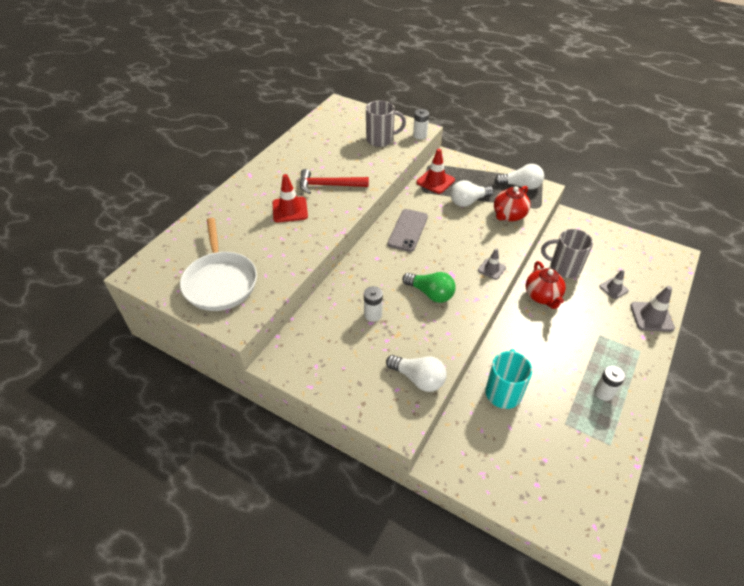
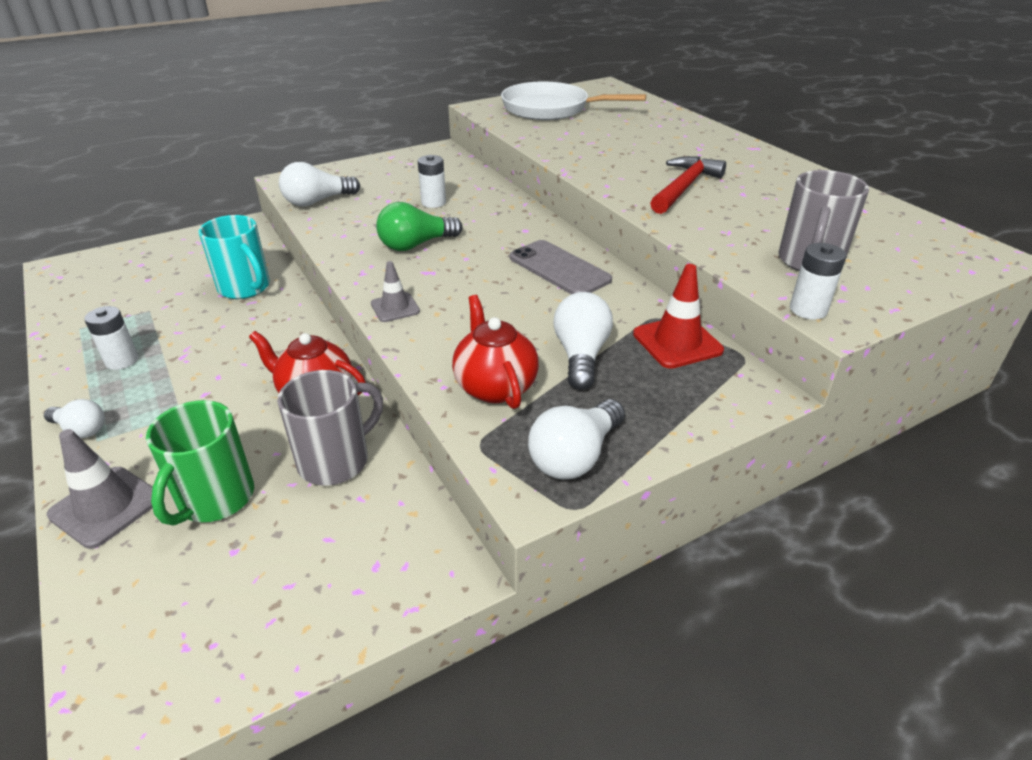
camera: 120 degrees right, 10 degrees down
red traffic cone [272,174,308,222] -> none
grey traffic cone [599,269,629,299] -> green mug [146,400,254,526]
none -> white light bulb [44,399,105,438]

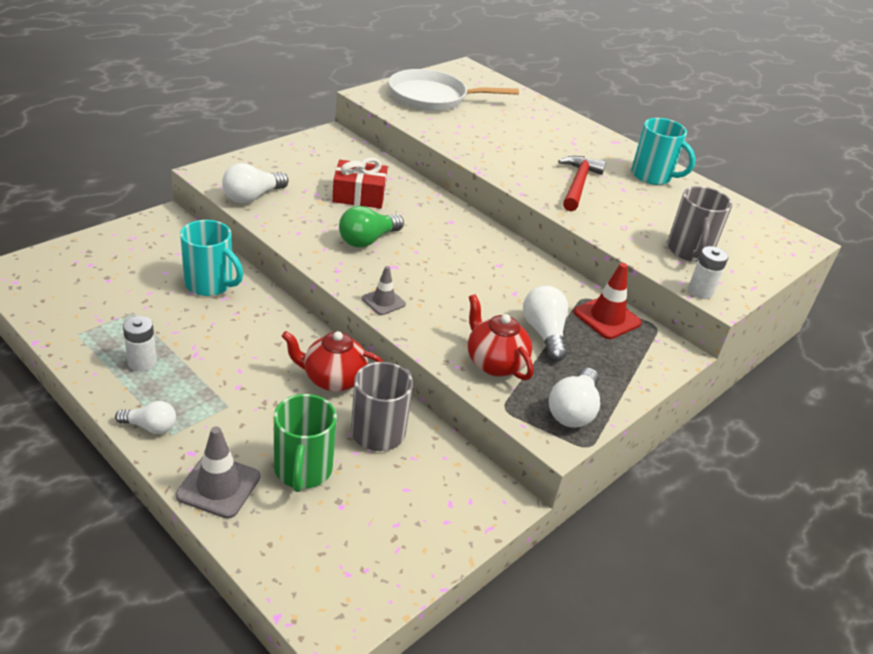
camera: 20 degrees left, 0 degrees up
white battery [418,155,446,208] -> red gift [332,157,388,208]
grey phone [510,240,612,294] -> none
none -> turquoise mug [631,118,696,185]

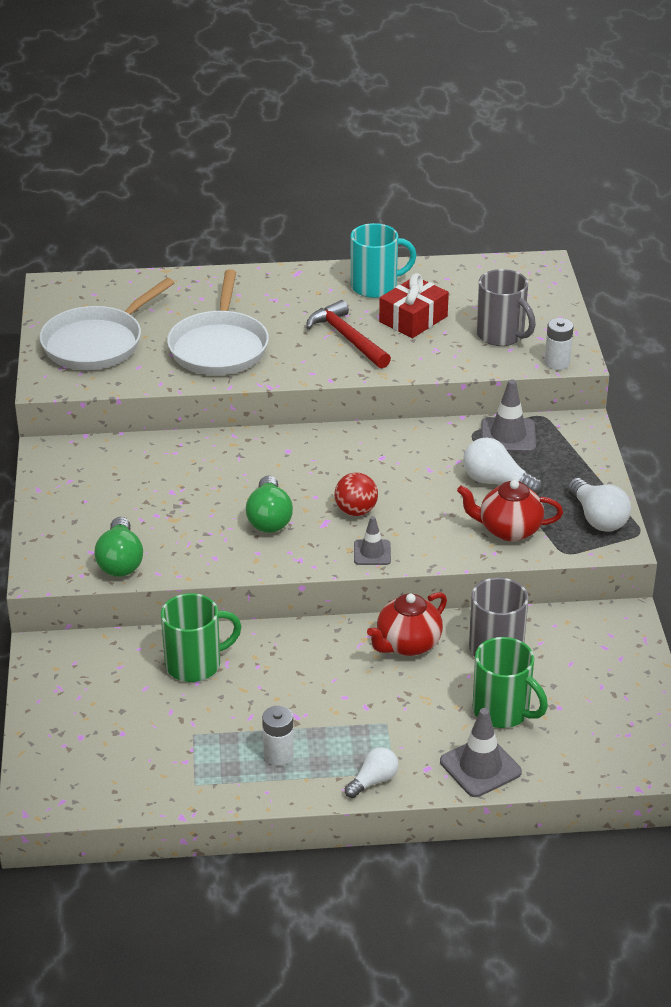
camera: 45 degrees left, 0 degrees up
turquoise mug [180,220,243,296] -> green mug [161,593,242,682]
white light bulb [222,163,288,203] -> green light bulb [95,517,143,577]
red gift [332,157,388,208] -> red gift moved to [379,273,449,338]
red traffic cone [574,263,642,339] -> grey traffic cone [481,379,536,453]
none -> white pan [167,269,269,375]
none -> red ball [334,472,378,516]

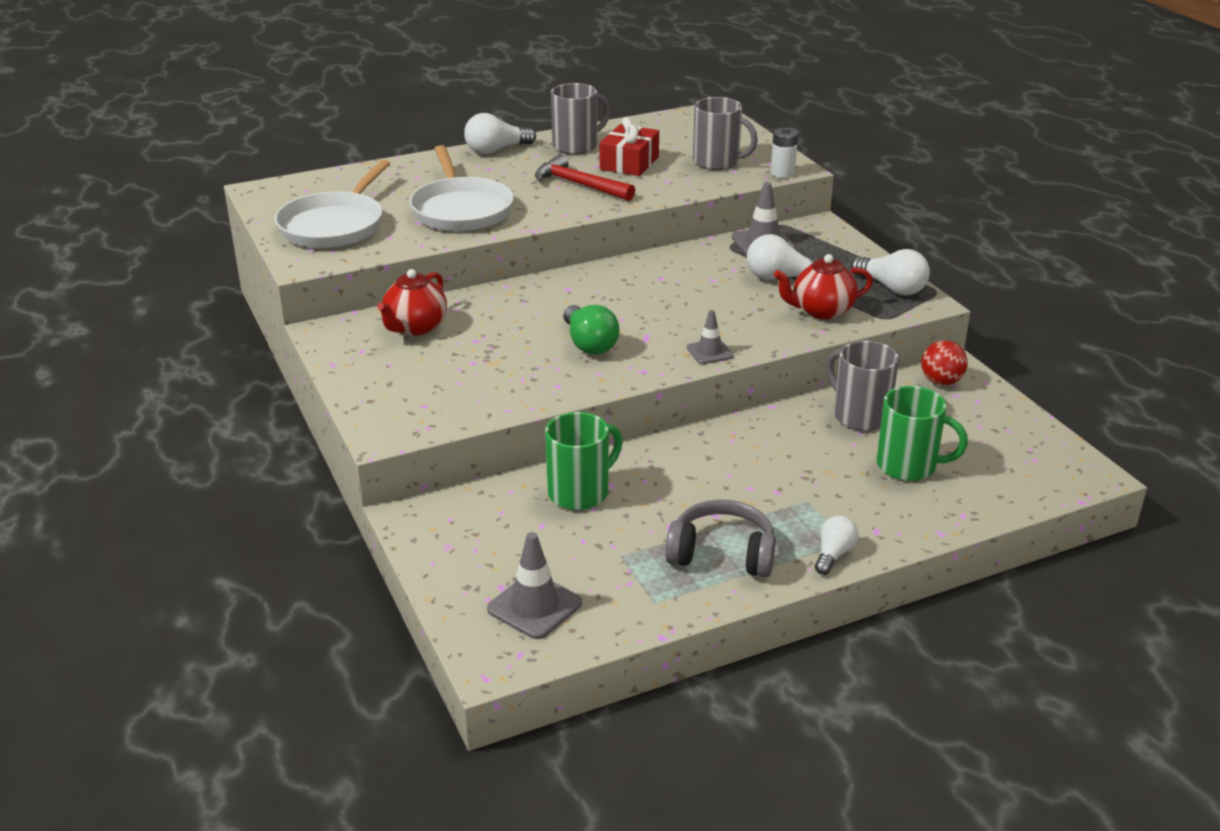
camera: 20 degrees left, 5 degrees down
green light bulb [95,517,143,577] -> none
white battery [262,706,294,766] -> grey headphones [665,500,776,578]
red ball [334,472,378,516] -> red ball moved to [921,340,967,385]
turquoise mug [351,223,417,298] -> grey mug [551,83,610,155]
red teapot [367,592,447,656] -> red teapot moved to [377,269,447,336]
grey traffic cone [440,708,522,797] -> grey traffic cone moved to [487,532,582,639]
none -> white light bulb [464,113,536,154]

